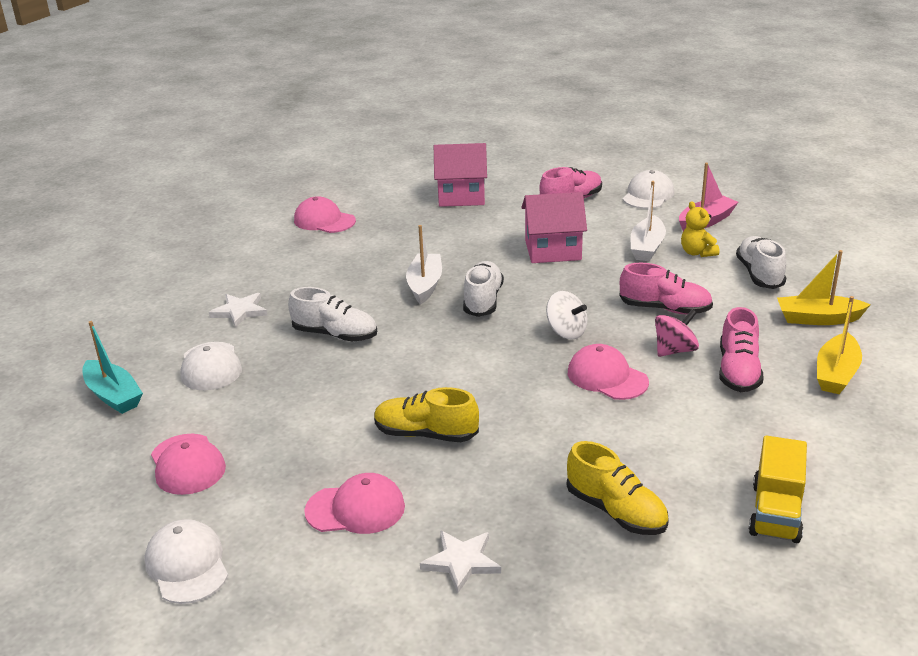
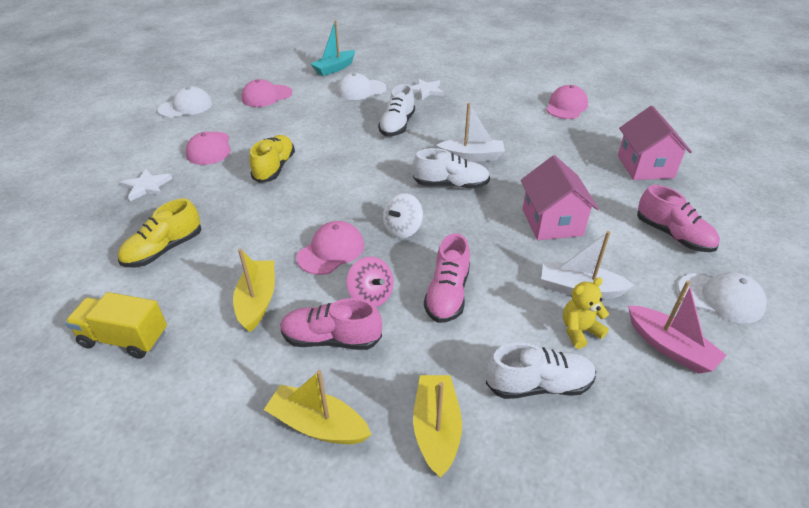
camera: 85 degrees right, 10 degrees up
none -> yellow boat [233,249,275,332]

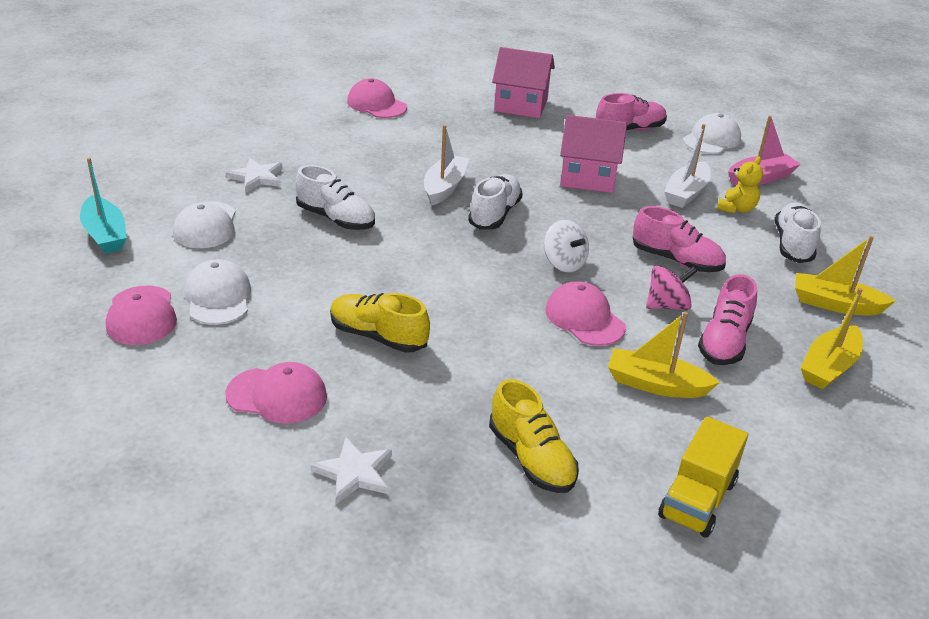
camera: 75 degrees left, 5 degrees down
white cap [158,86,212,118] -> white cap moved to [184,259,251,325]
yellow teddy bear [563,278,609,349] -> yellow teddy bear turned 135 degrees counterclockwise [717,156,763,214]

